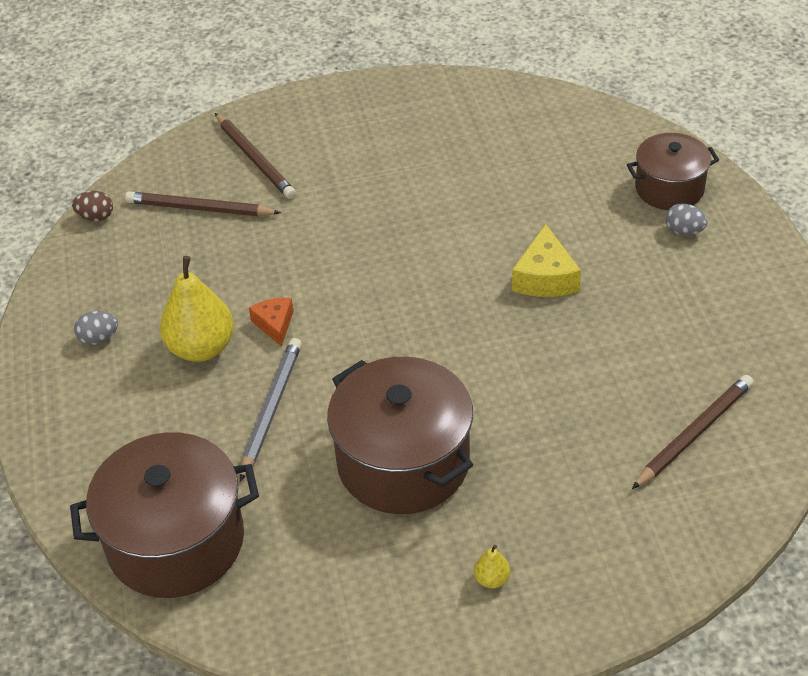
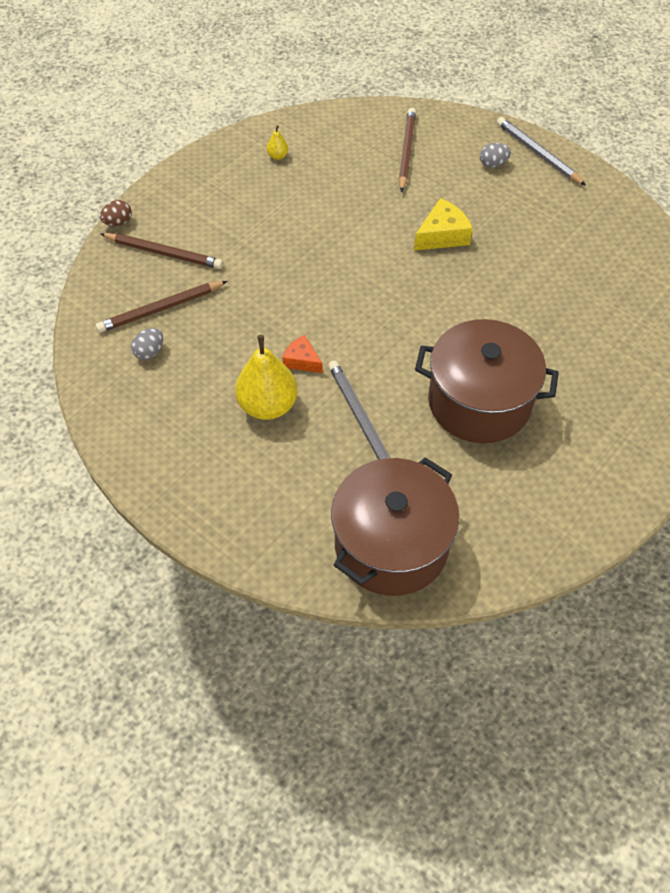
camera: 40 degrees left, 10 degrees up
brown egg [72,191,113,221] -> brown egg moved to [100,200,132,226]
grey egg [74,311,118,345] -> grey egg moved to [131,328,163,360]
yellow pear [474,545,510,588] -> yellow pear moved to [267,125,288,160]
yellow cheese [512,224,581,297] -> yellow cheese turned 90 degrees counterclockwise [414,198,473,251]
brown pot [627,133,719,210] -> none
brown pencil [632,375,754,489] -> brown pencil moved to [399,108,416,192]
none -> grey pencil [497,117,586,186]

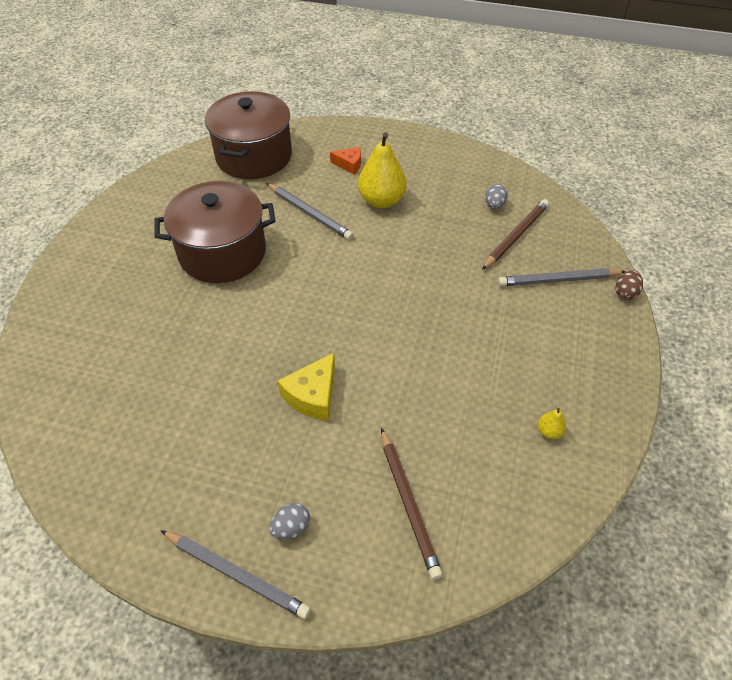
camera: 155 degrees right, 5 degrees down
brown pencil [101,233,223,269] -> grey pencil [498,268,626,286]
orange cheese [282,335,323,373] -> orange cheese moved to [330,147,361,174]

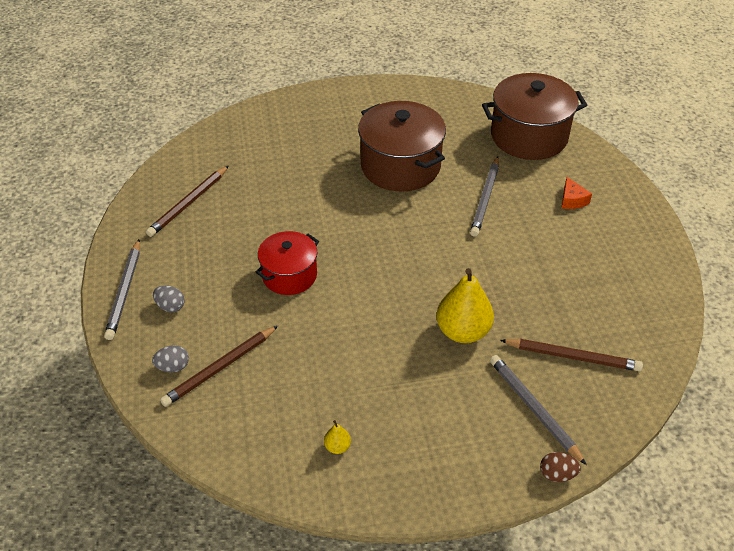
camera: 65 degrees right, 5 degrees down
yellow cheese [278,353,335,421] -> red pot [256,231,319,295]
yellow pear [358,132,407,208] -> yellow pear moved to [436,268,494,343]
grey egg [485,184,508,209] -> grey egg moved to [152,345,189,372]
none -> brown pencil [146,166,228,237]

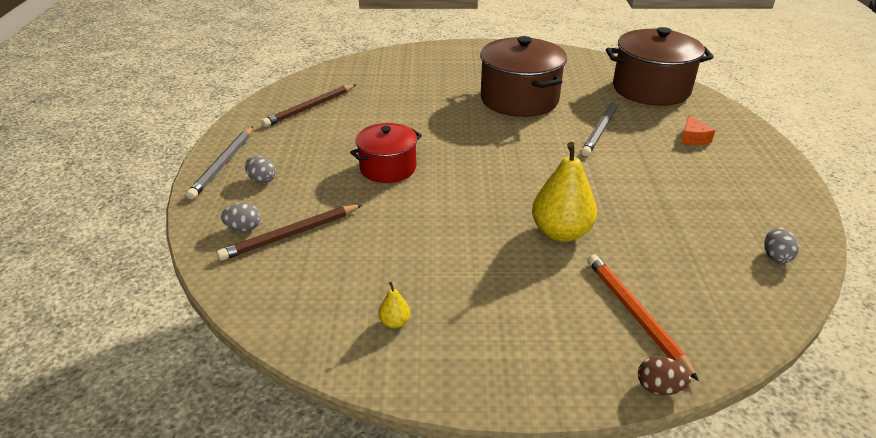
camera: 10 degrees right, 10 degrees down
grey pencil [490,355,587,465] -> orange pencil [587,254,699,381]
brown pencil [500,339,643,371] -> none
none -> grey egg [764,228,799,263]

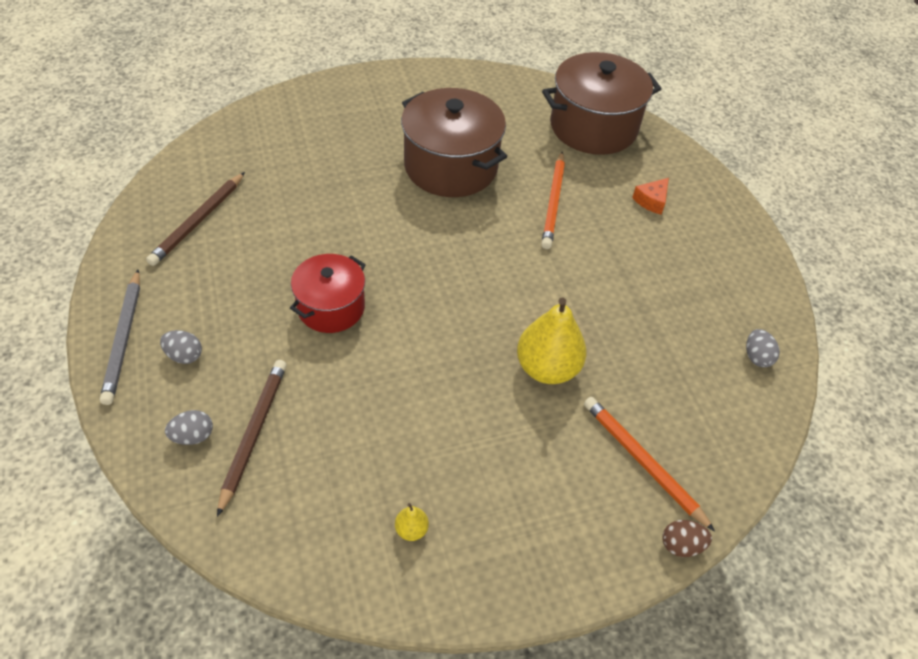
camera: 20 degrees left, 15 degrees up
brown pencil [217,204,363,261] -> brown pencil turned 150 degrees clockwise [217,360,287,517]
grey pencil [581,99,618,156] -> orange pencil [541,152,565,249]
orange cheese [681,116,715,145] -> orange cheese turned 60 degrees clockwise [632,178,669,215]

